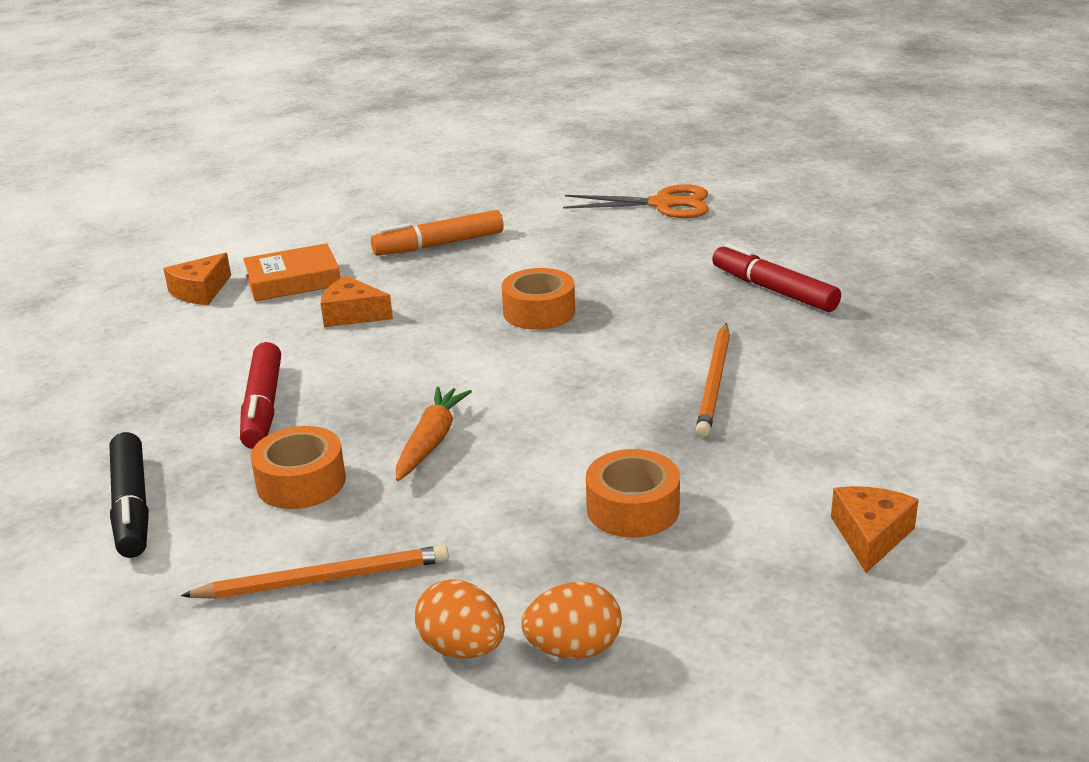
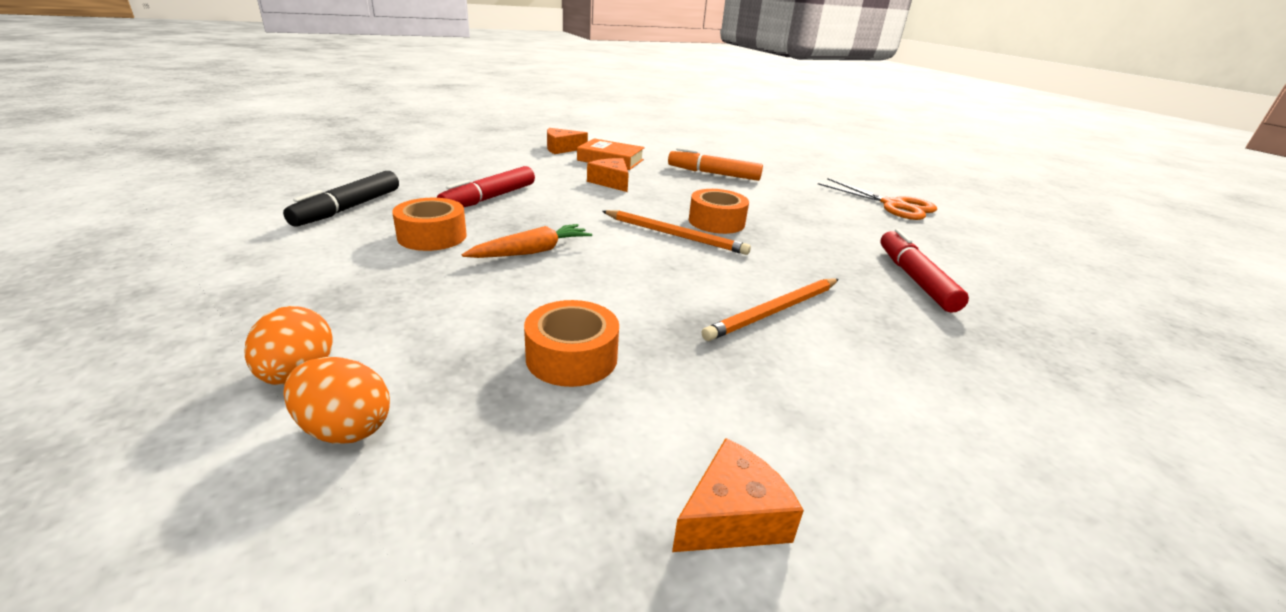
camera: 35 degrees right, 0 degrees up
orange pencil [181,545,449,599] -> orange pencil moved to [602,210,751,255]

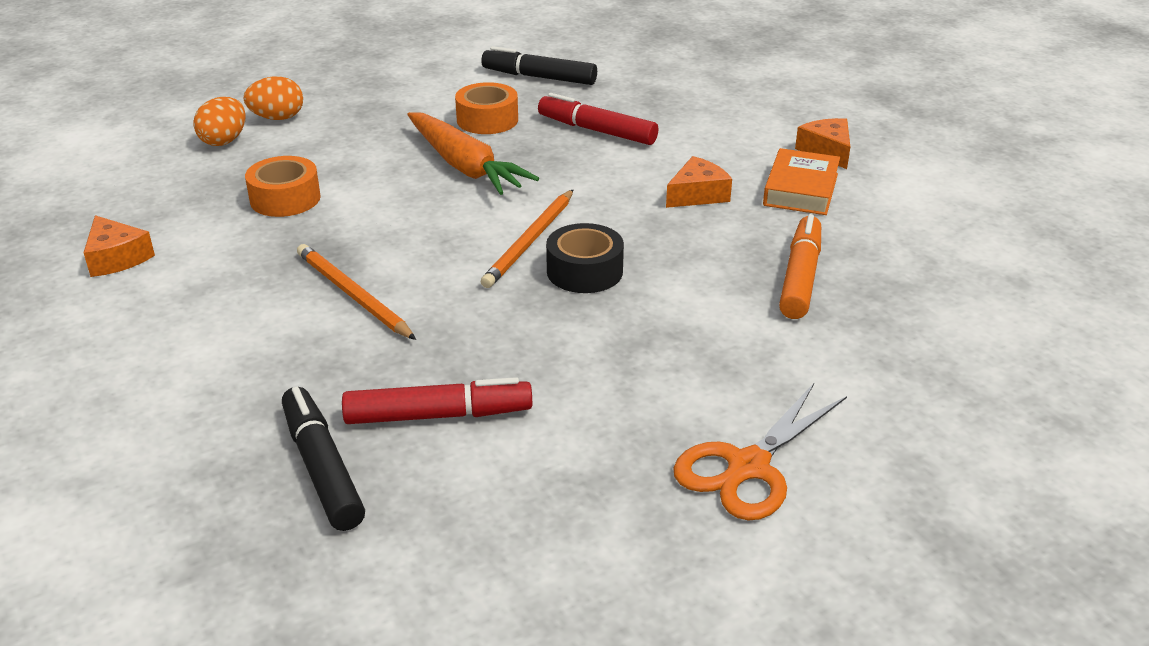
camera: 90 degrees right, 5 degrees up
orange carrot [462,224,592,258] -> orange carrot [407,112,539,195], size x1.53
orange tape [689,189,749,234] -> black tape [546,223,624,293]
none -> black marker [282,387,365,531]

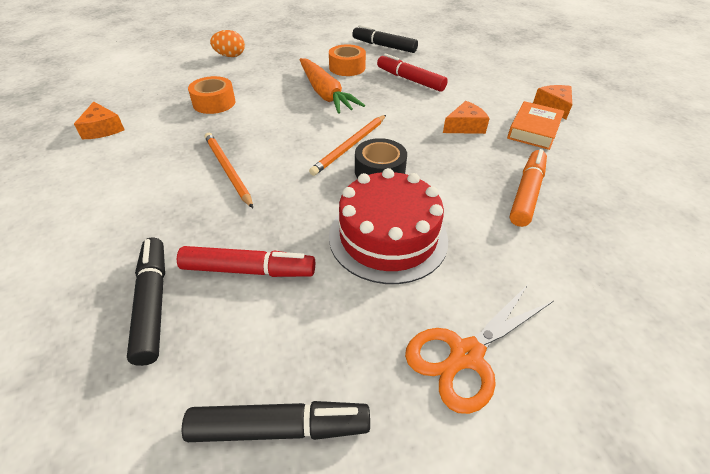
camera: 10 degrees right, 10 degrees up
orange egg [193,97,246,146] -> none
none -> black marker [182,401,370,442]
none -> red cake [329,168,448,284]

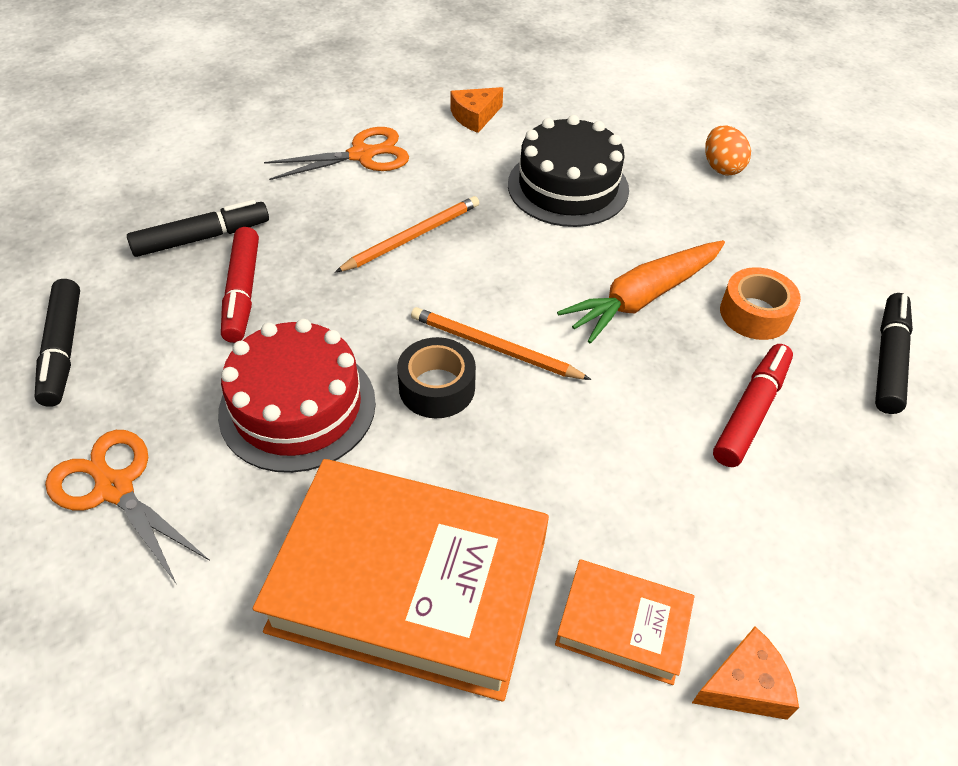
camera: 80 degrees right, 5 degrees up
orange tape [188,76,235,114] -> black cake [508,115,629,227]
orange cheese [443,101,490,134] -> none
orange marker [510,149,547,227] -> orange book [253,459,549,701]
none -> orange scissors [264,127,409,180]

